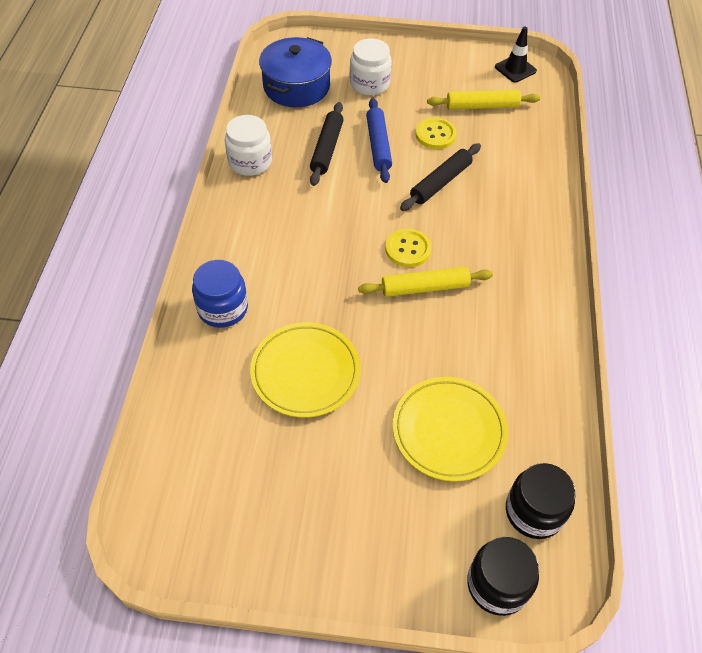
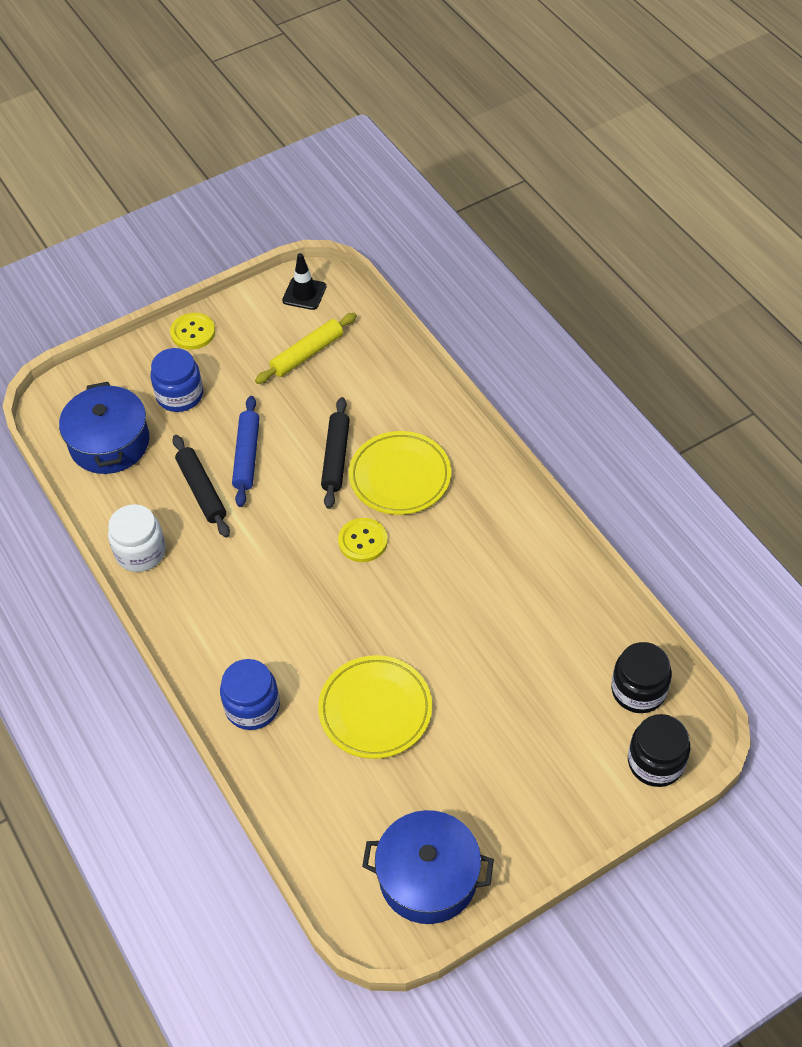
camera: 35 degrees left, 0 degrees up
white jar [350,38,392,96] -> blue jar [150,348,203,412]
yellow rolling pin [358,267,493,297] -> none
blue rolling pin [366,98,392,183] -> blue rolling pin turned 45 degrees clockwise [232,396,259,507]
yellow plate [393,377,508,482] -> yellow plate moved to [349,431,451,515]
yellow button [415,118,457,149] -> yellow button moved to [170,313,215,350]
none -> blue pot [362,810,494,924]

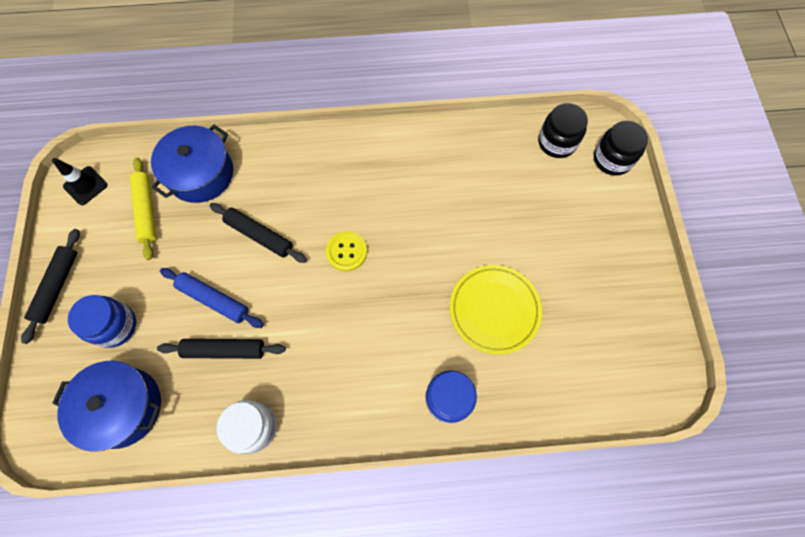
camera: 65 degrees left, 15 degrees up
yellow button [170,313,215,350] -> black rolling pin [21,229,80,344]
yellow plate [349,431,451,515] -> none
blue pot [362,810,494,924] -> blue pot moved to [151,125,233,203]

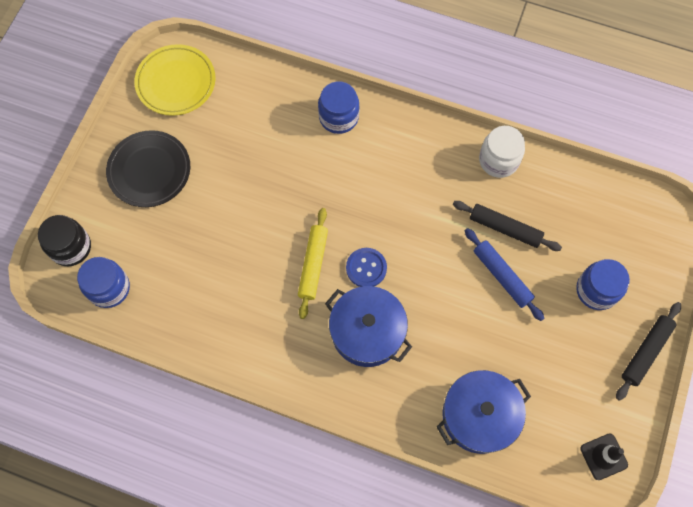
camera: 155 degrees left, 0 degrees up
blue pot [52,360,161,452] -> blue pot moved to [325,286,412,367]
yellow rolling pin [130,158,156,260] -> yellow rolling pin moved to [298,208,328,319]
black rolling pin [210,203,307,263] -> none
yellow button [326,231,367,271] -> blue button [346,248,387,287]
yellow plate [450,265,542,355] -> yellow plate moved to [135,44,216,116]
black jar [538,103,588,158] -> blue jar [77,257,130,308]
none -> black plate [106,130,190,207]

